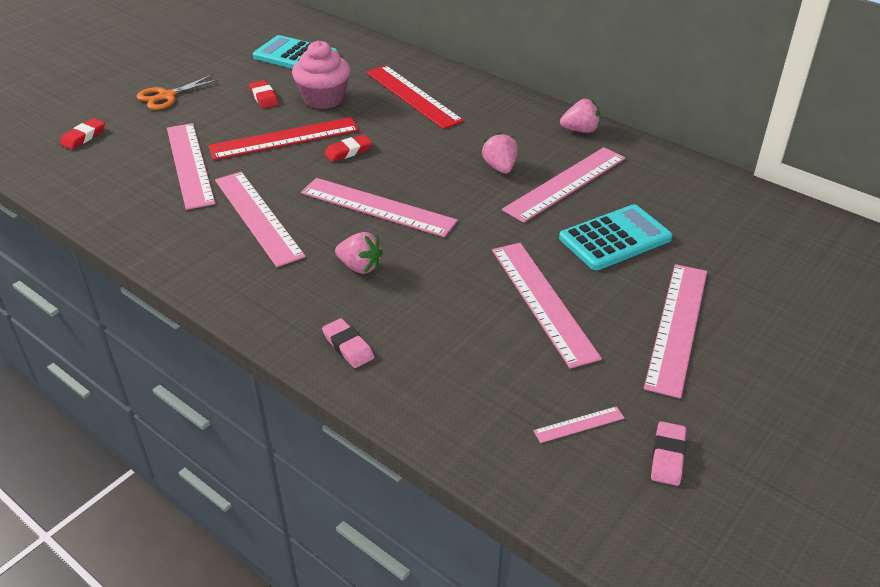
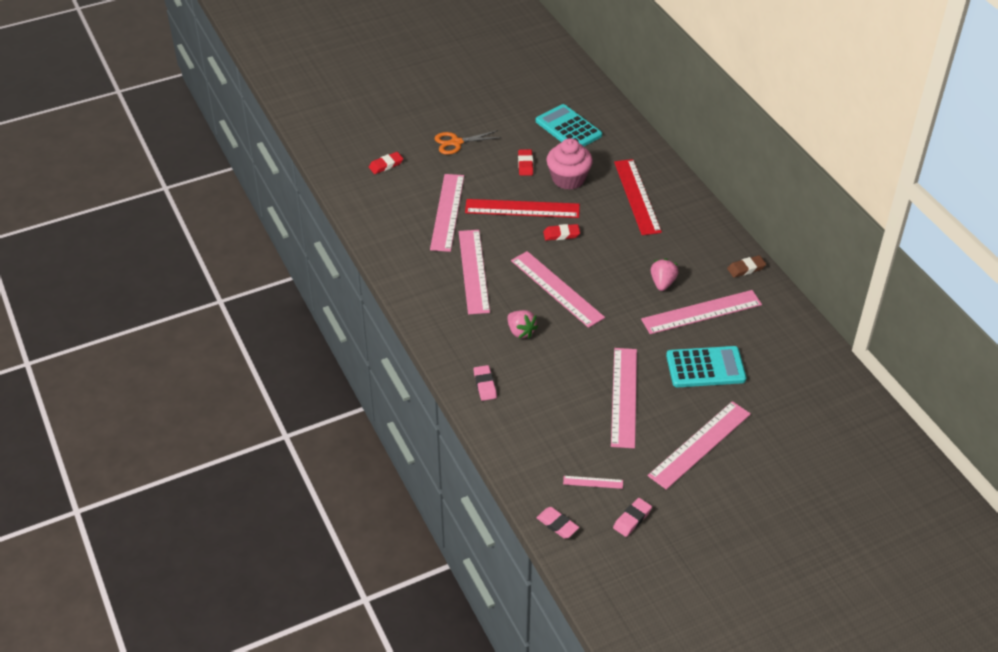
camera: 25 degrees right, 5 degrees up
pink strawberry [560,99,600,133] -> brown eraser [727,255,766,278]
none -> pink eraser [536,507,579,539]

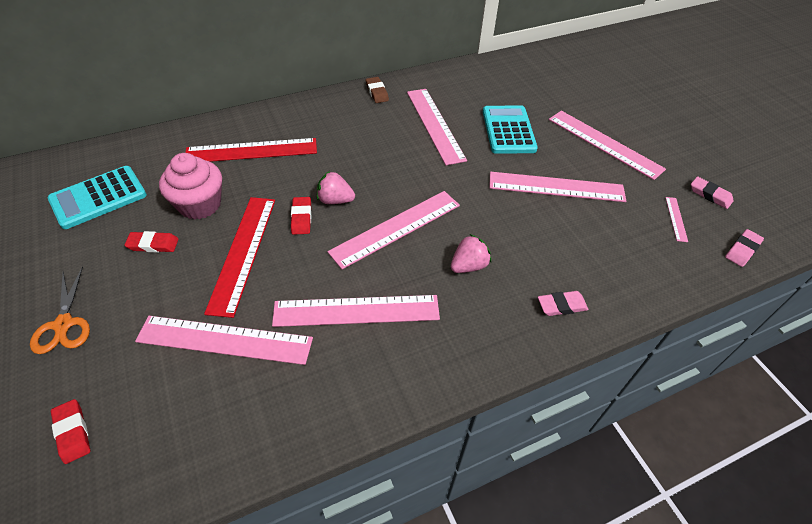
camera: 90 degrees left, 5 degrees up
pink strawberry [651,259,679,291] -> pink strawberry moved to [317,171,355,204]

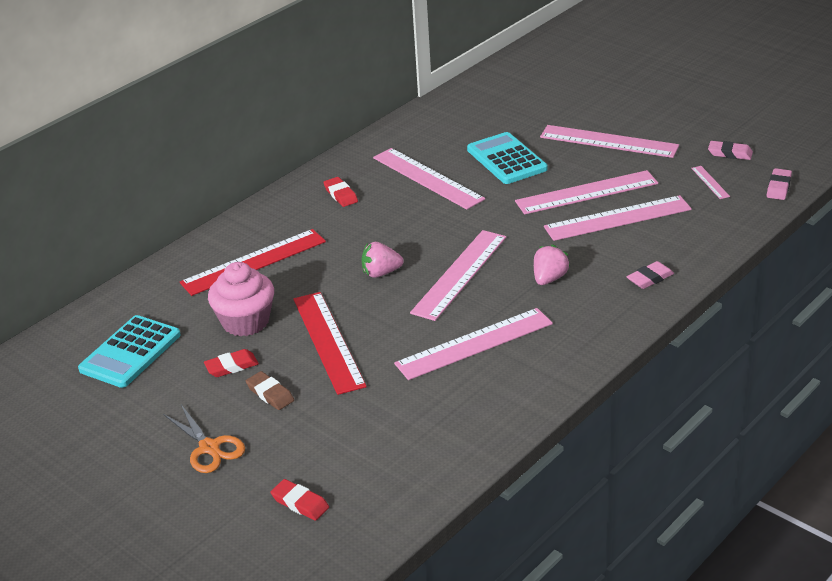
camera: 20 degrees left, 15 degrees down
pink ruler [135,316,313,365] -> pink ruler moved to [544,195,692,241]
red eraser [291,197,311,235] -> red eraser moved to [323,177,358,207]
brown eraser [366,77,389,103] -> brown eraser moved to [246,371,294,410]

